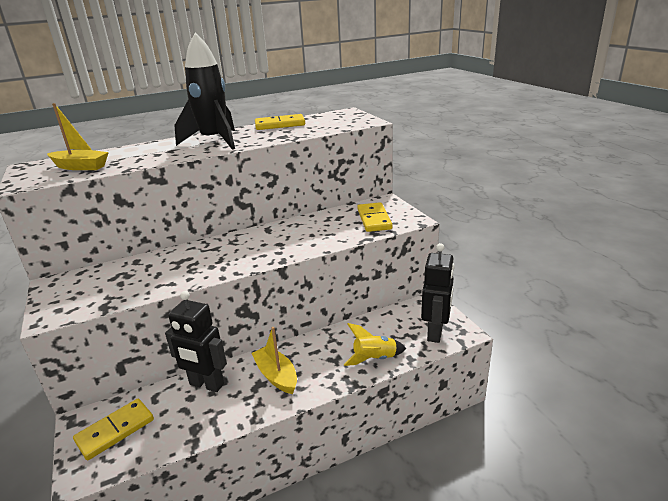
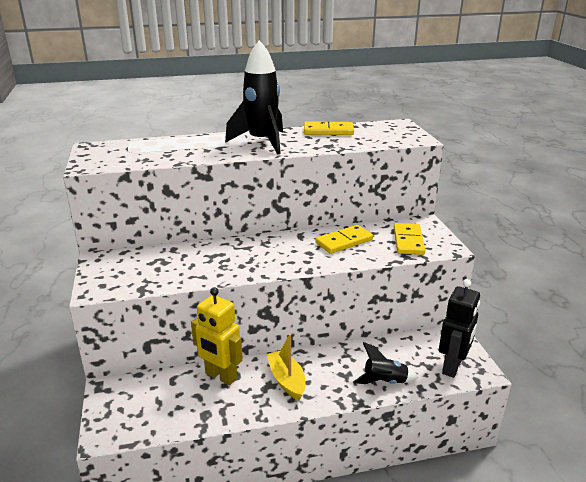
camera: 10 degrees right, 0 degrees up
yellow boat [47,103,109,170] -> none
yellow domino [73,398,154,460] -> yellow domino moved to [315,225,373,254]
black robot [165,291,227,392] -> yellow robot [191,287,243,385]
yellow rocket [344,323,406,366] -> black rocket [353,342,419,384]

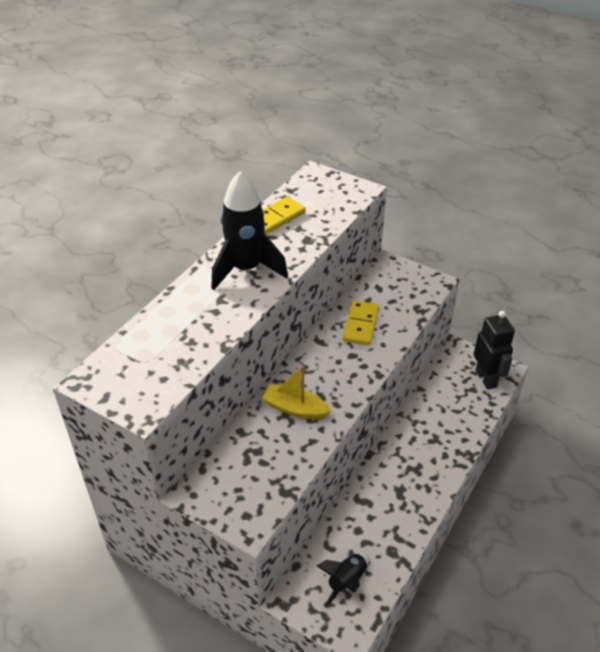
camera: 45 degrees left, 15 degrees up
yellow robot [191,287,243,385] -> none
yellow boat [266,334,306,400] -> yellow boat moved to [262,365,331,419]
black rocket [353,342,419,384] -> black rocket moved to [317,552,369,607]
yellow domino [394,223,425,255] -> none

